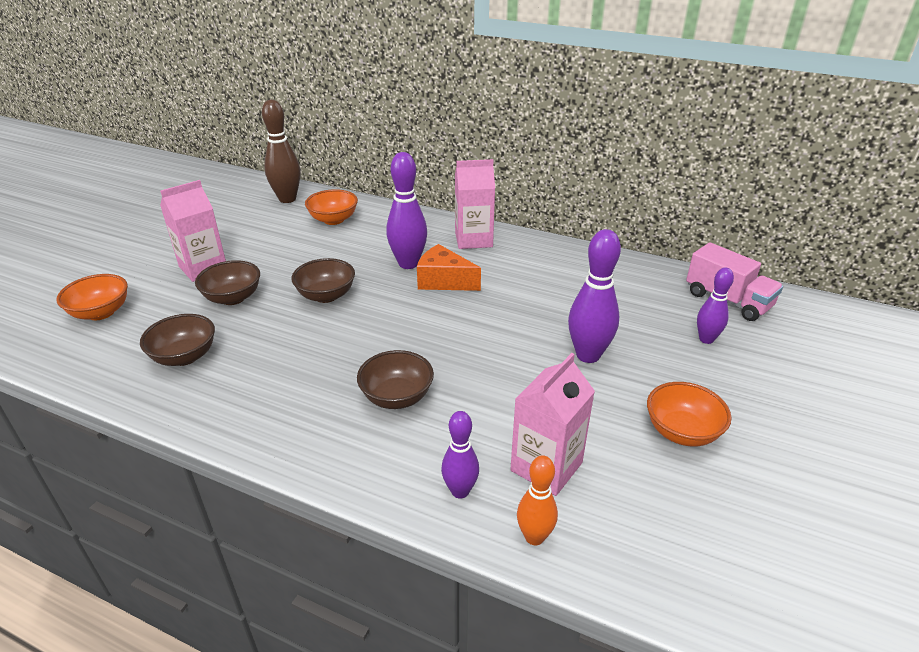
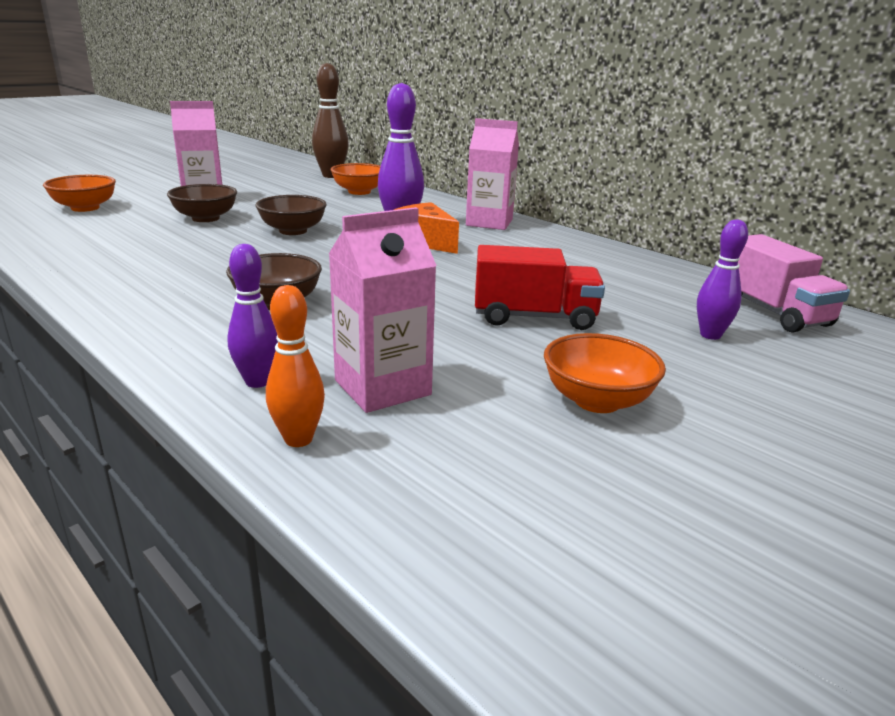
camera: 20 degrees right, 10 degrees down
brown bowl [140,314,215,366] -> none
purple bowling pin [568,229,621,363] -> red truck [475,245,605,330]

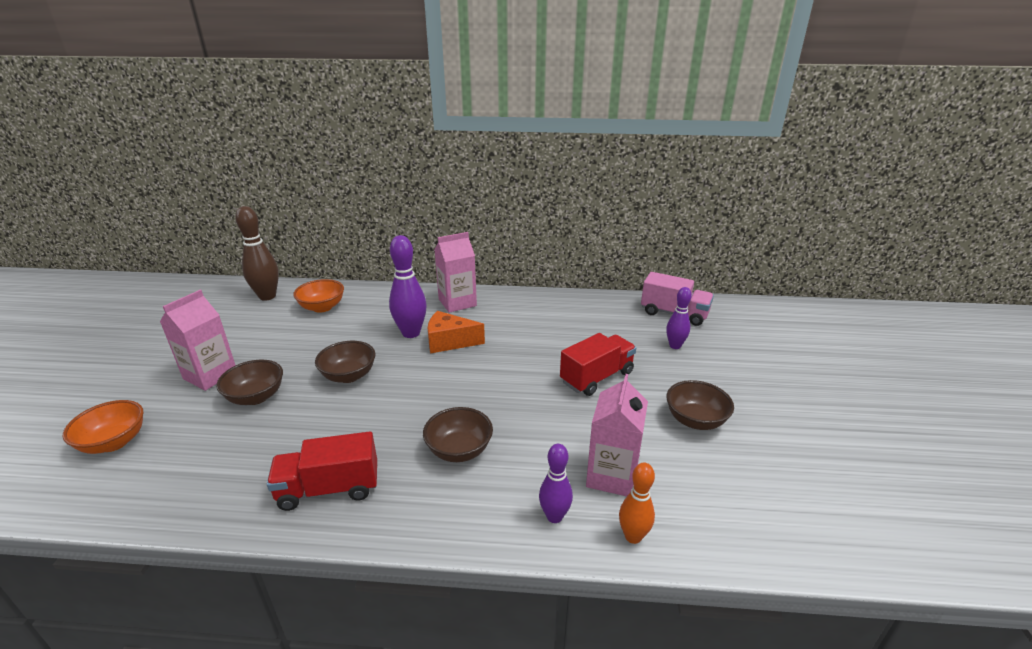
camera: 40 degrees left, 5 degrees up
orange bowl [544,333,666,413] -> brown bowl [666,380,734,430]
none -> red truck [267,432,377,511]

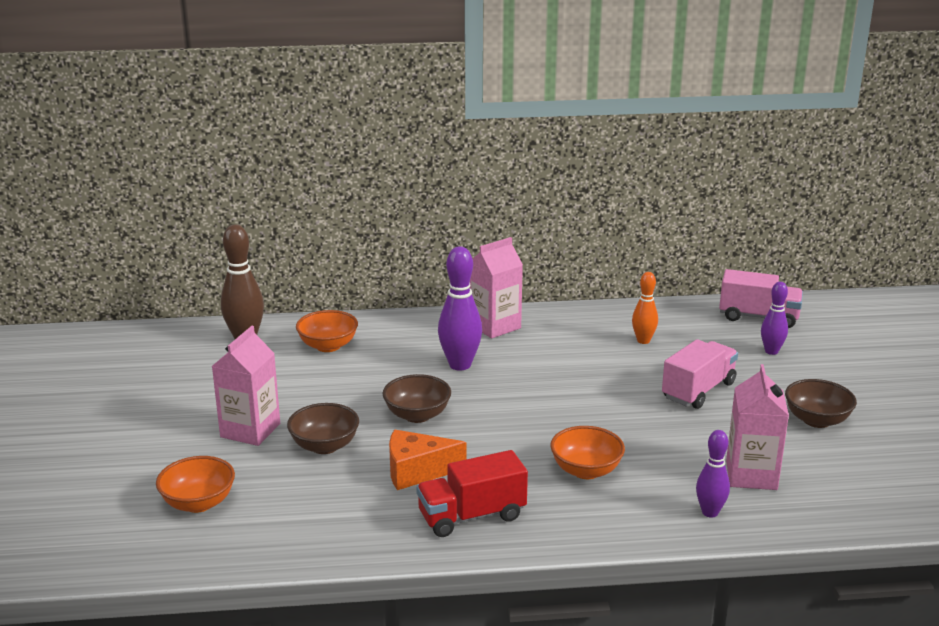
camera: 10 degrees left, 5 degrees down
brown bowl [423,407,493,462] -> orange bowl [550,426,625,479]
orange cheese [428,311,485,354] -> orange cheese moved to [389,430,466,490]
red truck [560,333,636,396] -> pink truck [662,339,738,409]
orange bowling pin [619,462,655,544] -> orange bowling pin moved to [632,272,658,344]

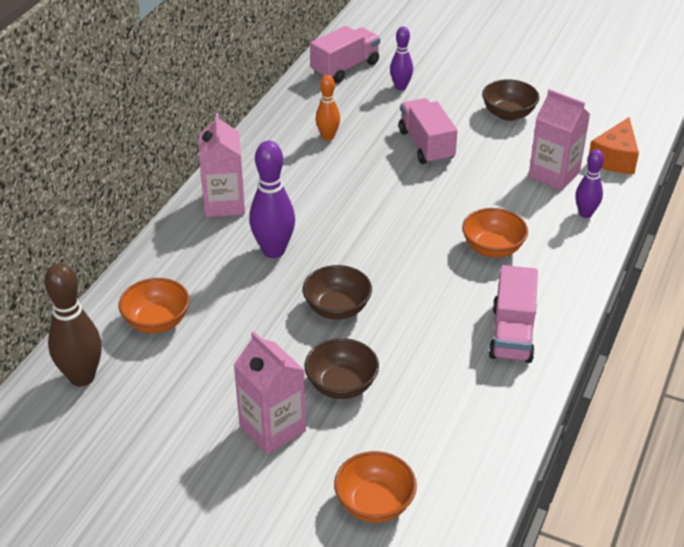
camera: 60 degrees left, 15 degrees up
orange cheese [389,430,466,490] -> orange cheese moved to [589,117,639,174]
red truck [416,450,528,537] -> pink truck [489,265,538,363]

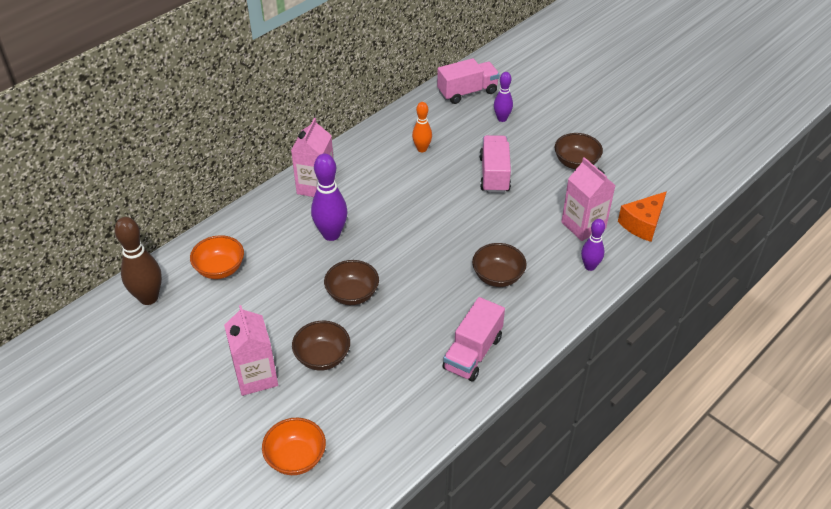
camera: 20 degrees right, 5 degrees up
orange bowl [462,208,528,258] -> brown bowl [472,243,527,287]

